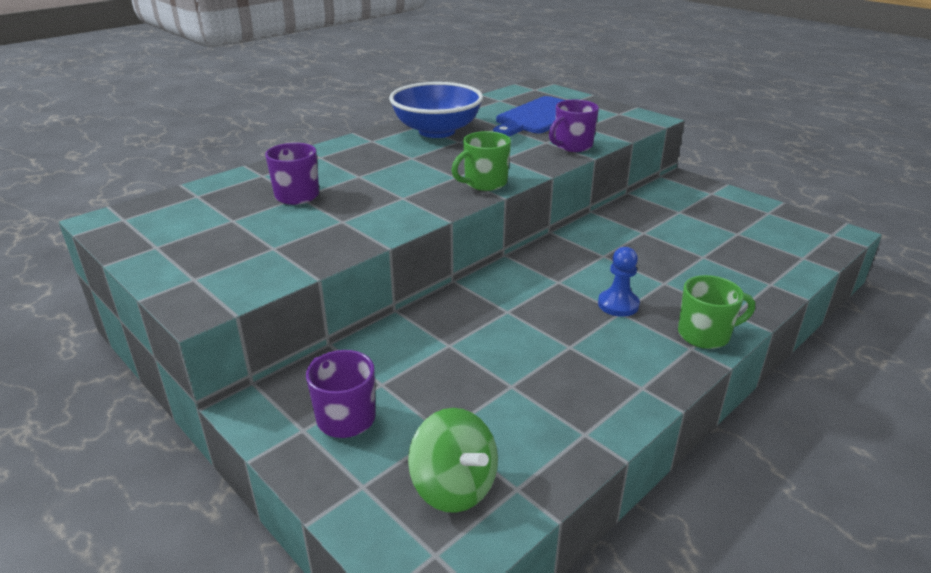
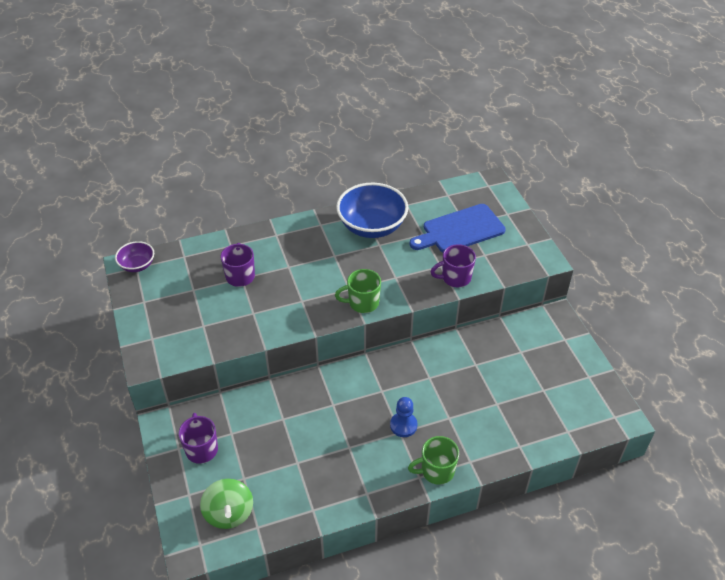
camera: 25 degrees right, 15 degrees up
green mug [678,275,755,349] -> green mug turned 150 degrees clockwise [408,436,459,485]
none -> purple bowl [115,241,154,272]

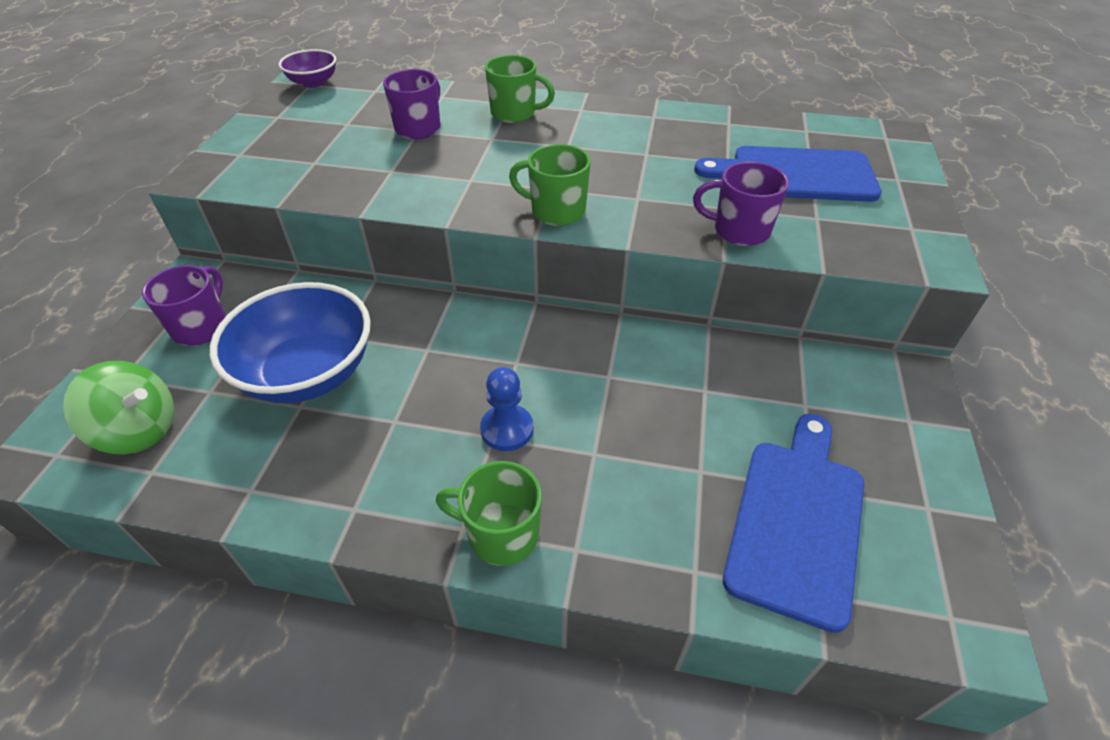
camera: 30 degrees right, 0 degrees up
green spinning top [200,479,253,529] -> green spinning top turned 90 degrees counterclockwise [63,361,174,455]
blue bowl [336,183,408,238] -> blue bowl moved to [210,282,371,403]
none -> green mug [485,55,555,123]
none -> blue cutting board [723,414,864,633]

